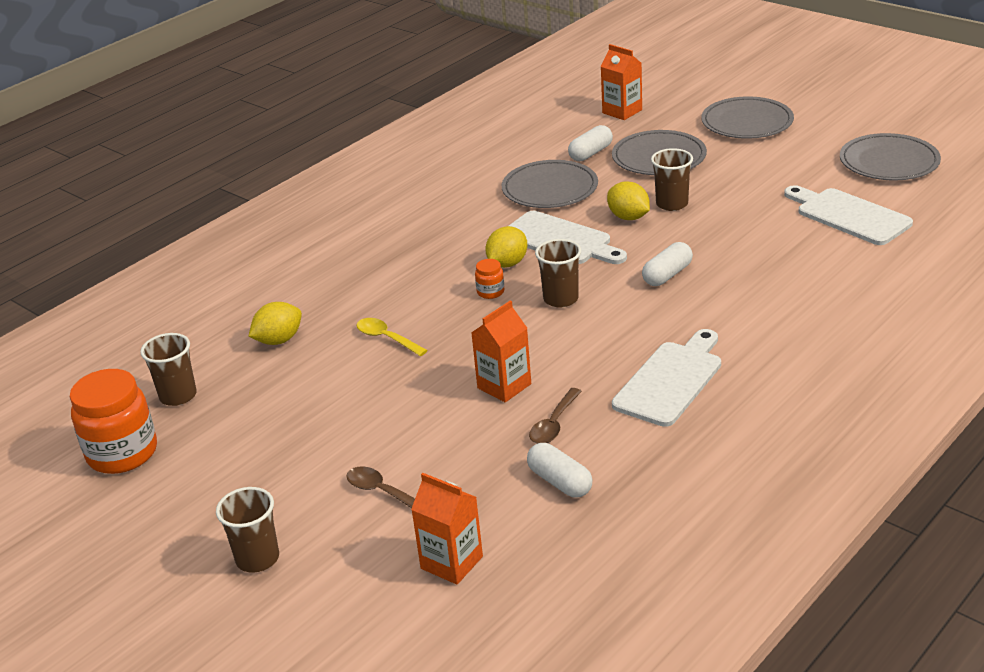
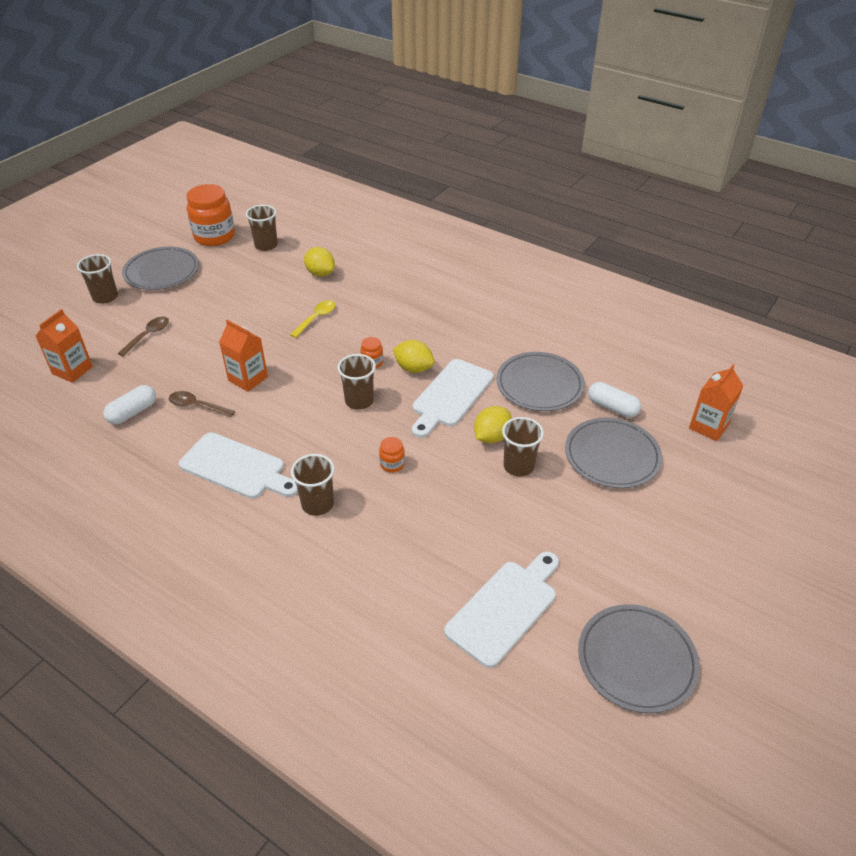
camera: 80 degrees right, 10 degrees up
white capsule [642,242,693,286] -> orange jar [379,437,405,473]
grey plate [701,97,794,139] -> grey plate moved to [122,247,199,290]
none -> brown cup [291,454,335,516]

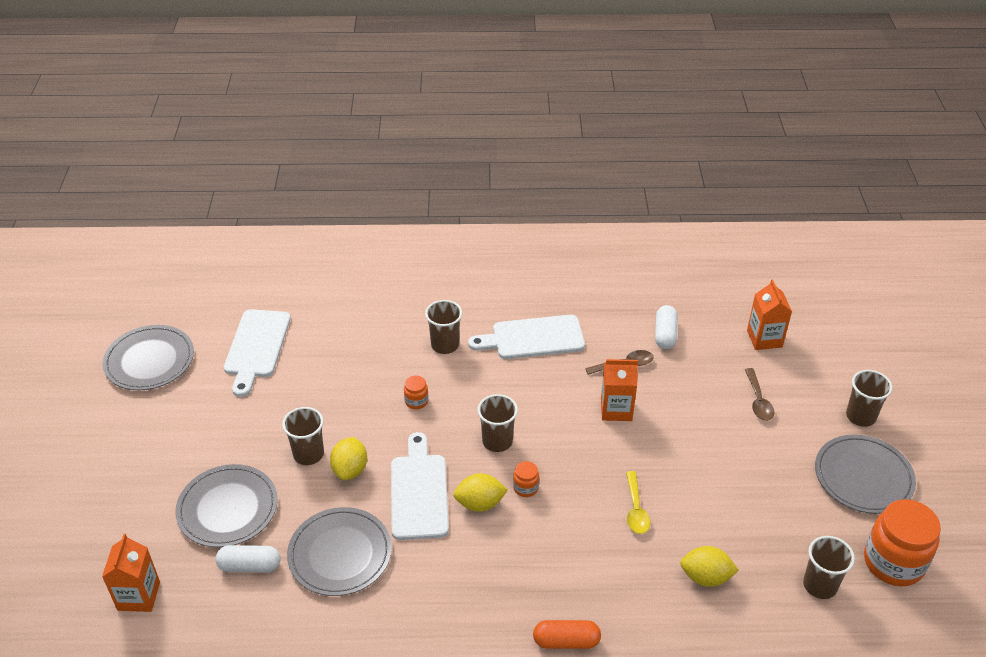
camera: 145 degrees right, 0 degrees up
none -> orange capsule [533,620,601,649]

